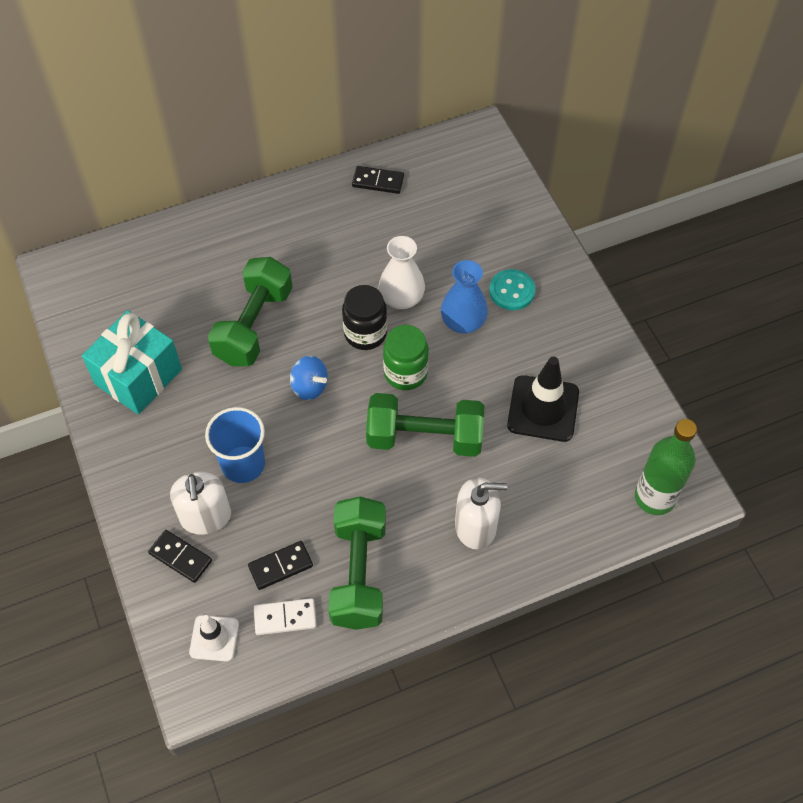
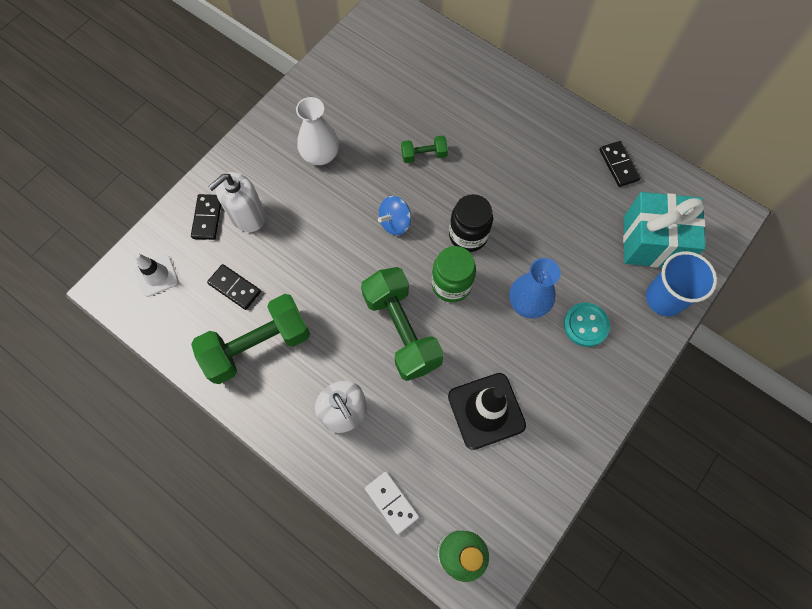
camera: 60 degrees right, 10 degrees up
turquoise gift [82,310,182,414] -> turquoise gift moved to [623,192,706,268]
blue cup [205,407,265,483] -> blue cup moved to [646,251,717,316]
green dumbbell [208,257,293,366] -> green dumbbell [401,135,448,163], size x0.47
white domino [254,598,317,635] -> white domino moved to [365,472,419,534]
blue spinning top [290,356,328,400] -> blue spinning top turned 45 degrees clockwise [378,196,411,235]
white vase [379,236,425,309] -> white vase moved to [296,97,339,165]

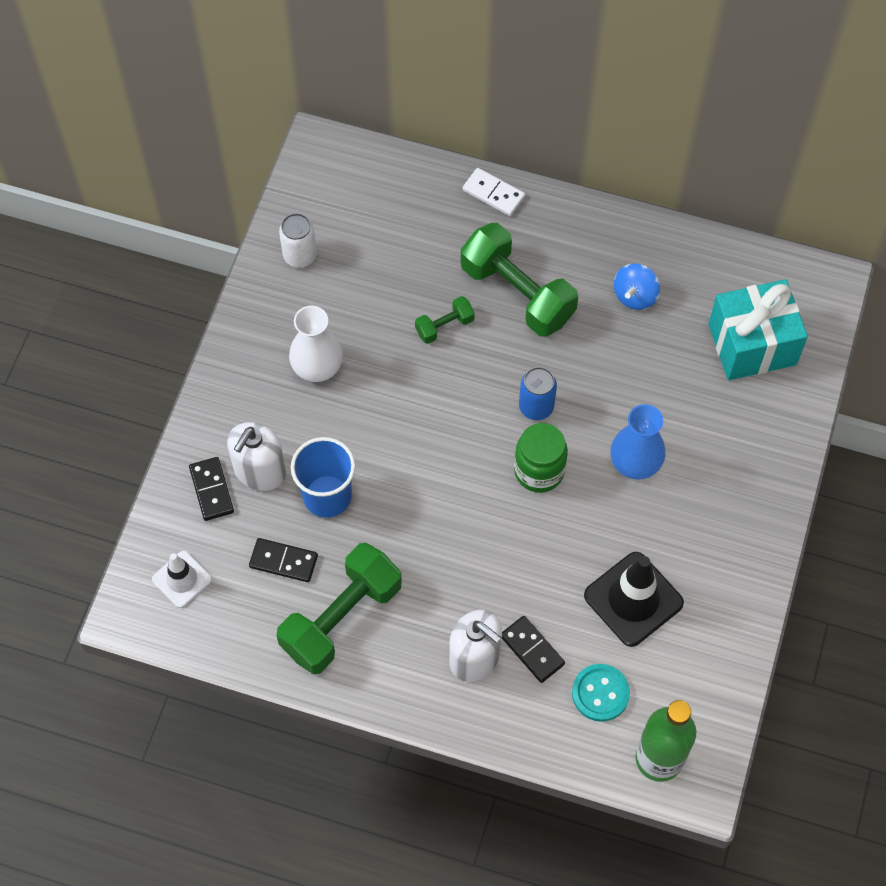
camera: 20 degrees left, 5 degrees down
green dumbbell [361,267,444,381] -> green dumbbell moved to [461,223,578,337]
white domino [365,472,419,534] -> white domino moved to [463,168,525,216]
blue spinning top [378,196,411,235] -> blue spinning top moved to [614,264,660,310]
black jar [449,194,493,252] -> blue can [519,367,557,420]
turquoise button [564,303,610,347] -> turquoise button moved to [572,664,630,722]
black domino [599,141,641,187] -> black domino moved to [502,616,565,683]
blue cup [646,251,717,316] -> blue cup moved to [291,437,355,518]
none -> white can [279,213,317,268]

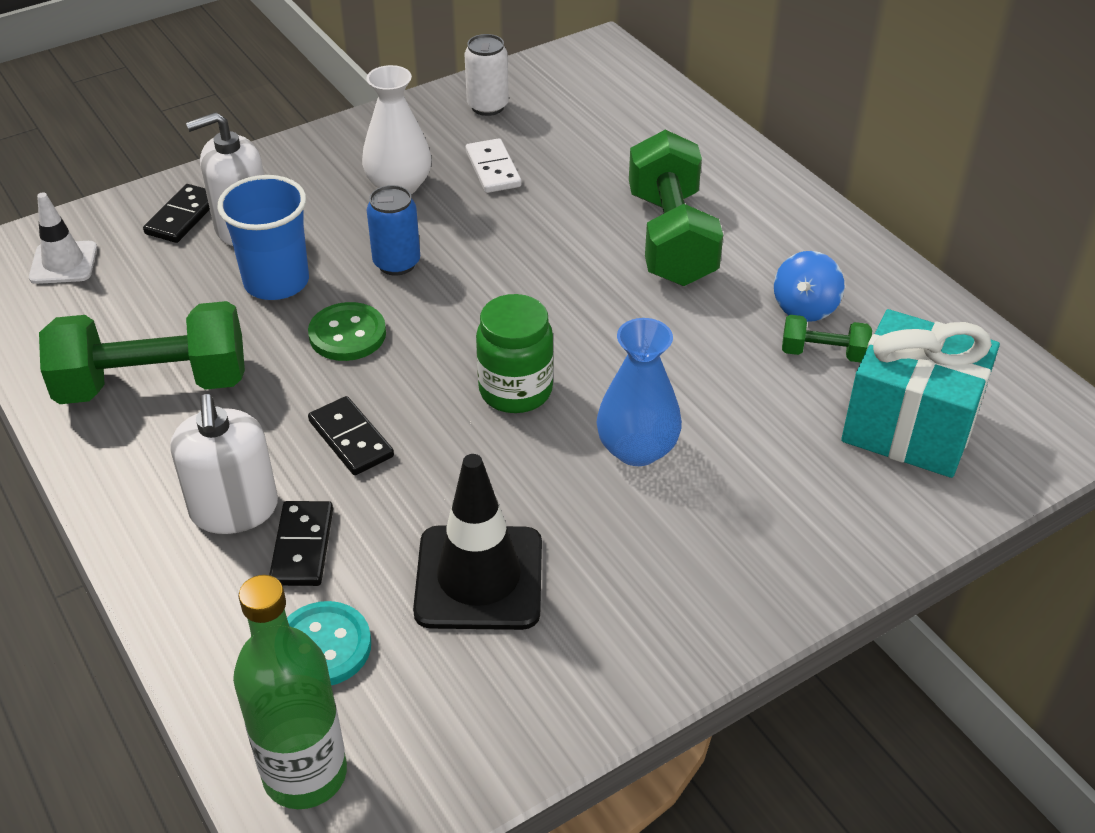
camera: 40 degrees right, 20 degrees down
black domino [249,538,318,582] -> black domino moved to [308,396,394,475]
green dumbbell [415,296,475,344] -> green dumbbell moved to [782,315,872,362]
white domino [463,168,525,216] -> white domino moved to [466,138,521,193]
blue can [519,367,557,420] -> blue can moved to [367,185,420,275]
blue spinning top [614,264,660,310] -> blue spinning top turned 45 degrees counterclockwise [774,251,844,322]
none -> green button [308,302,386,361]

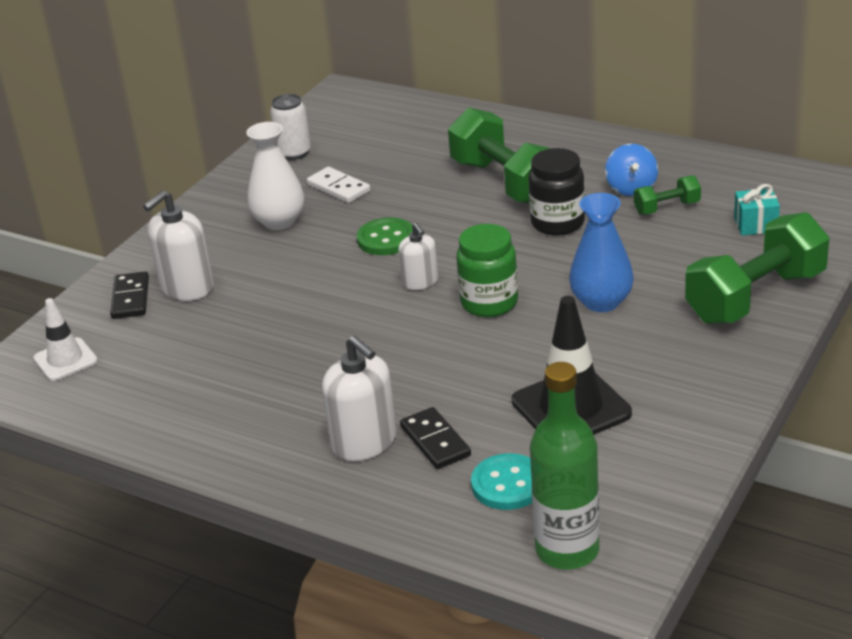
camera: 25 degrees left, 10 degrees down
green dumbbell [39,301,245,404] -> green dumbbell moved to [685,212,829,324]
blue cup [217,175,309,300] -> none
green button [308,302,386,361] -> green button moved to [357,217,413,255]
black domino [308,396,394,475] -> none
blue can [367,185,420,275] -> none
turquoise gift [841,309,1000,478] -> turquoise gift [734,184,780,236], size x0.45
none -> white soap dispenser [398,222,438,290]
none -> black jar [528,148,585,235]

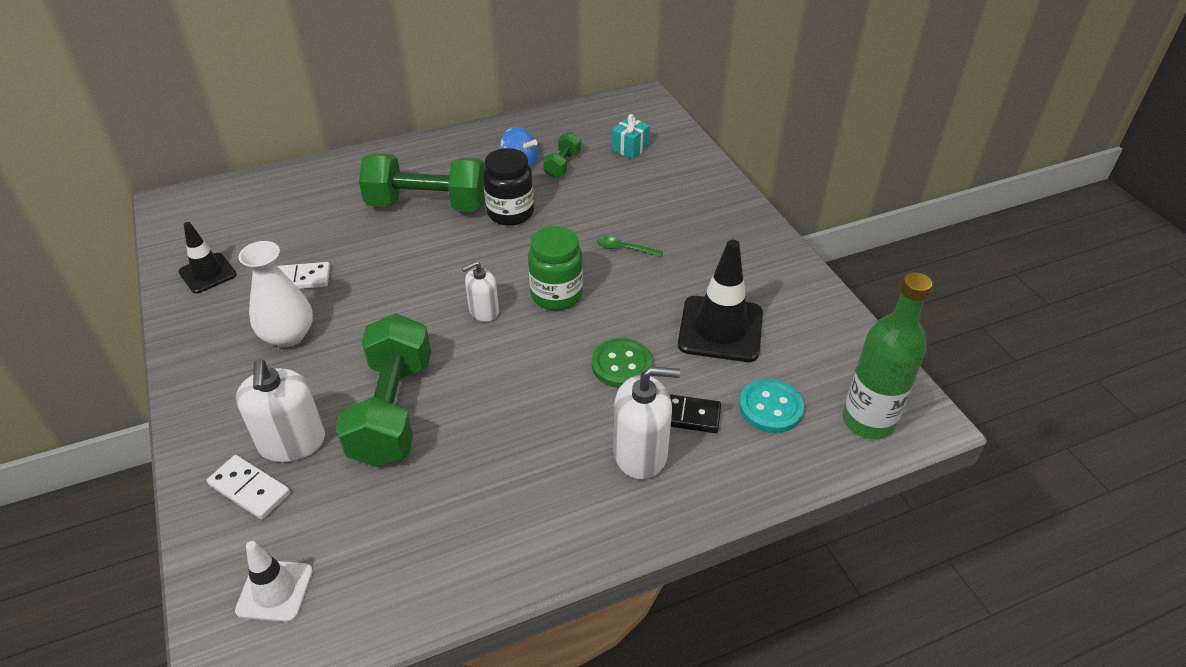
camera: 55 degrees left, 10 degrees up
black domino [110,271,149,319] -> white domino [207,455,290,520]
white can [270,94,311,160] -> black traffic cone [178,222,236,294]
green button [357,217,413,255] -> green button moved to [592,338,653,388]
white soap dispenser [398,222,438,290] -> white soap dispenser turned 135 degrees clockwise [462,261,499,322]
blue vase [569,193,634,312] -> green spoon [597,236,663,257]
green dumbbell [685,212,829,324] -> green dumbbell moved to [336,313,431,467]

